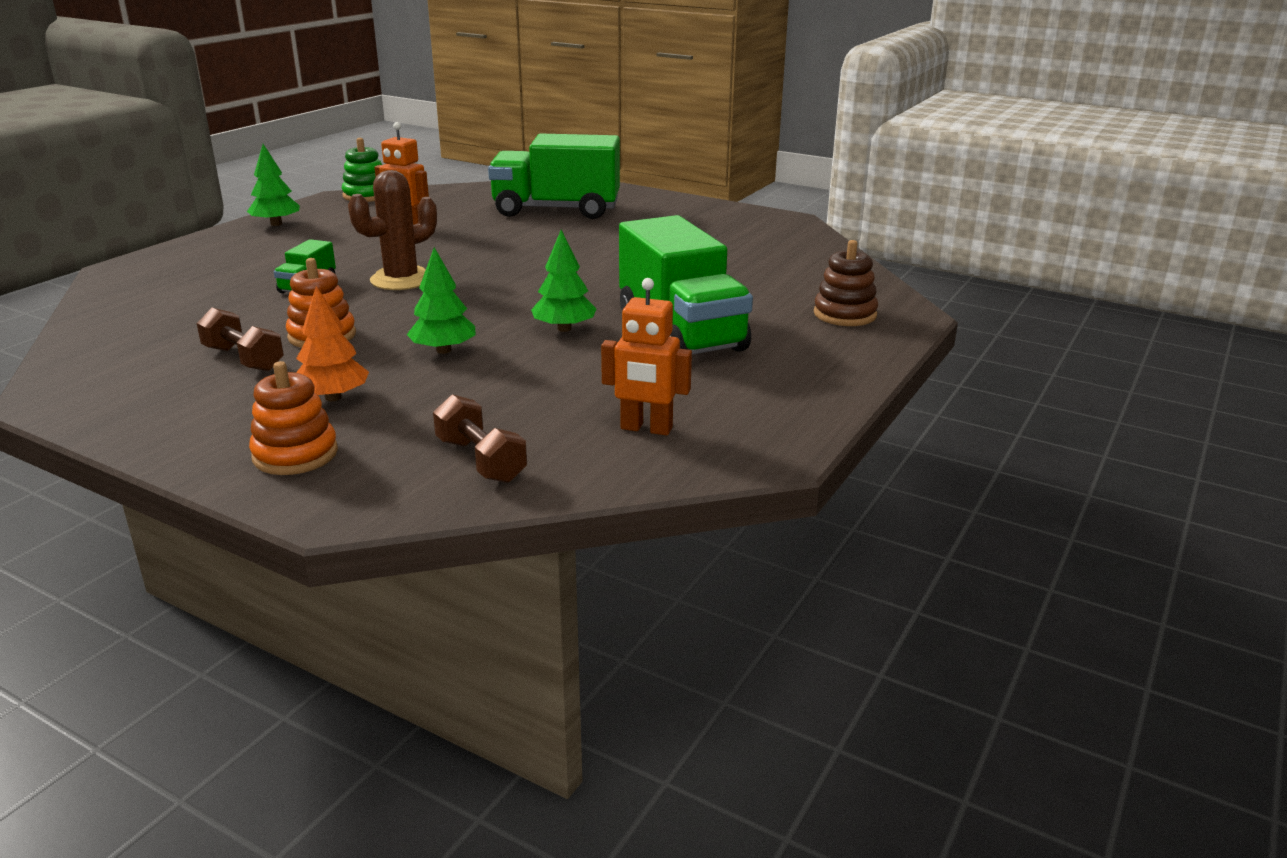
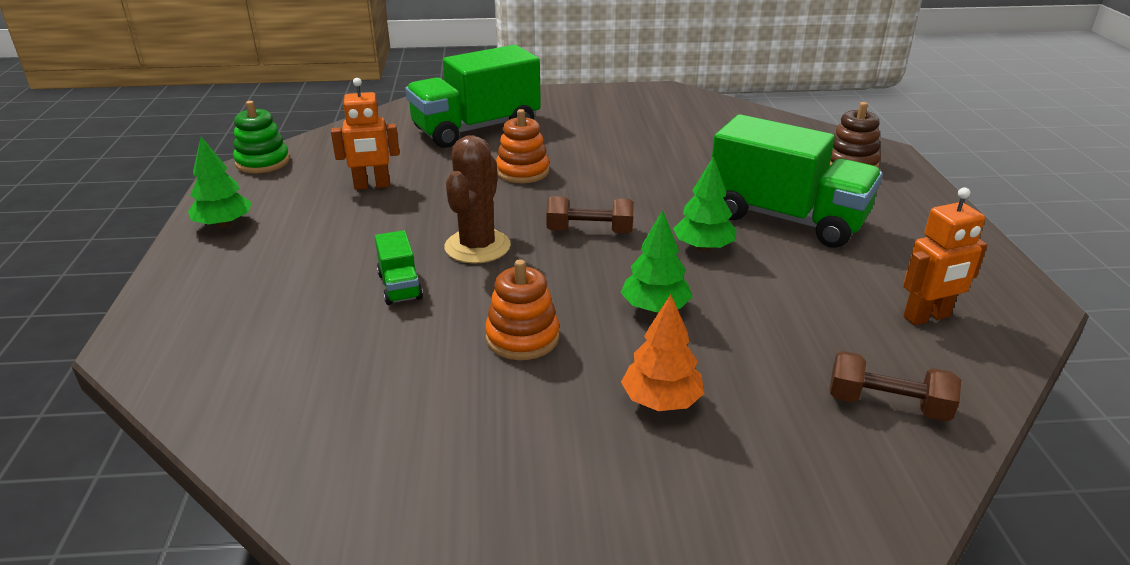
camera: 35 degrees left, 5 degrees up
brown dumbbell [197,308,284,372] -> brown dumbbell moved to [546,196,634,233]
orange stacking toy [249,361,338,475] -> orange stacking toy moved to [496,109,550,183]

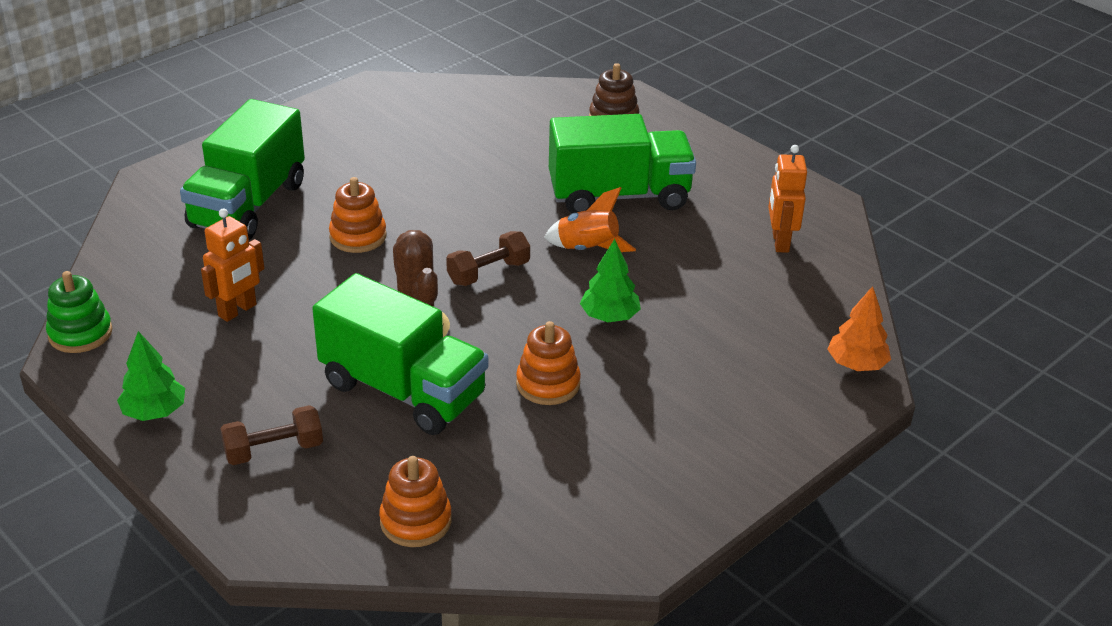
camera: 40 degrees left, 5 degrees up
green truck [375,230,423,305] -> green truck [312,273,488,435], size x2.29
orange tree [621,295,705,411] -> orange tree moved to [827,286,891,371]
green tree [673,156,736,251] -> orange rocket [544,187,636,252]
brown dumbbell [829,351,961,422] -> brown dumbbell moved to [220,405,323,465]
orange robot [903,187,987,325] -> orange robot turned 150 degrees clockwise [769,145,807,253]
none -> orange stacking toy [379,456,452,547]

